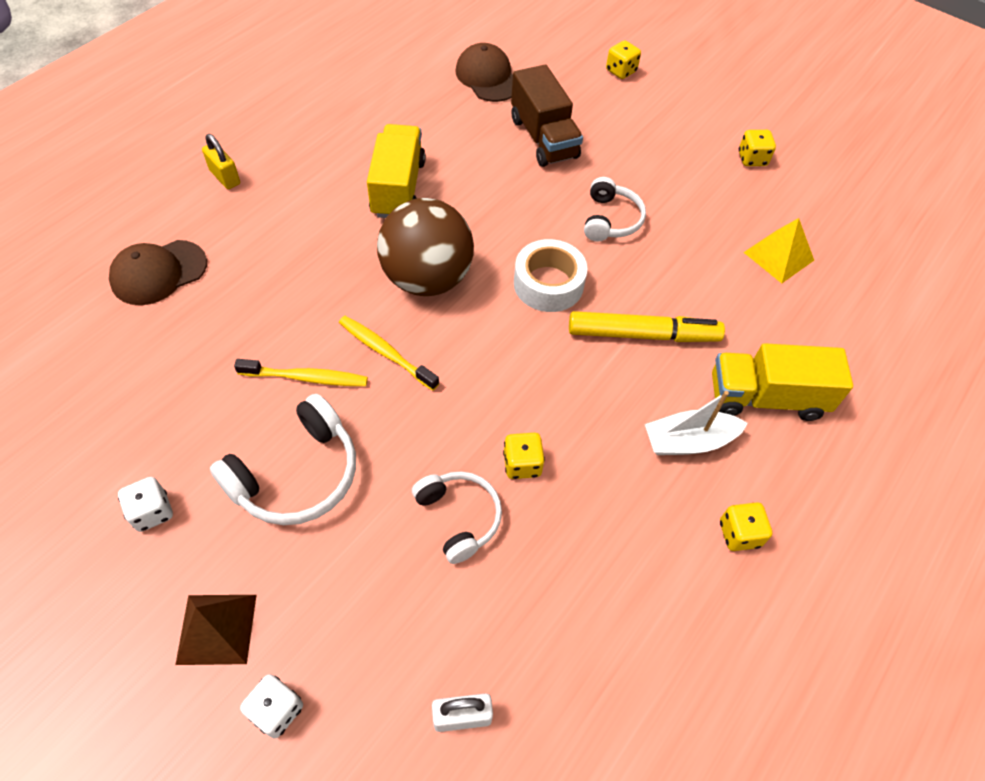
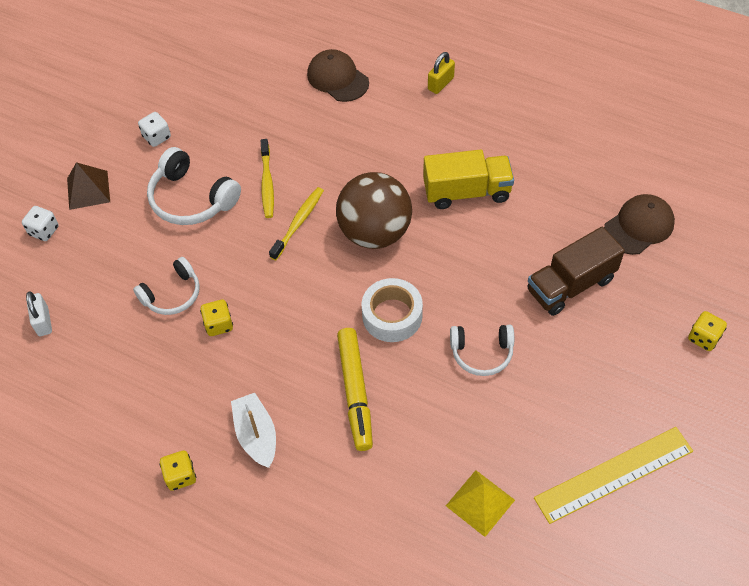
camera: 85 degrees right, 0 degrees up
yellow truck [712,343,853,421] -> none
yellow dice [739,130,776,166] -> yellow ruler [534,427,693,524]

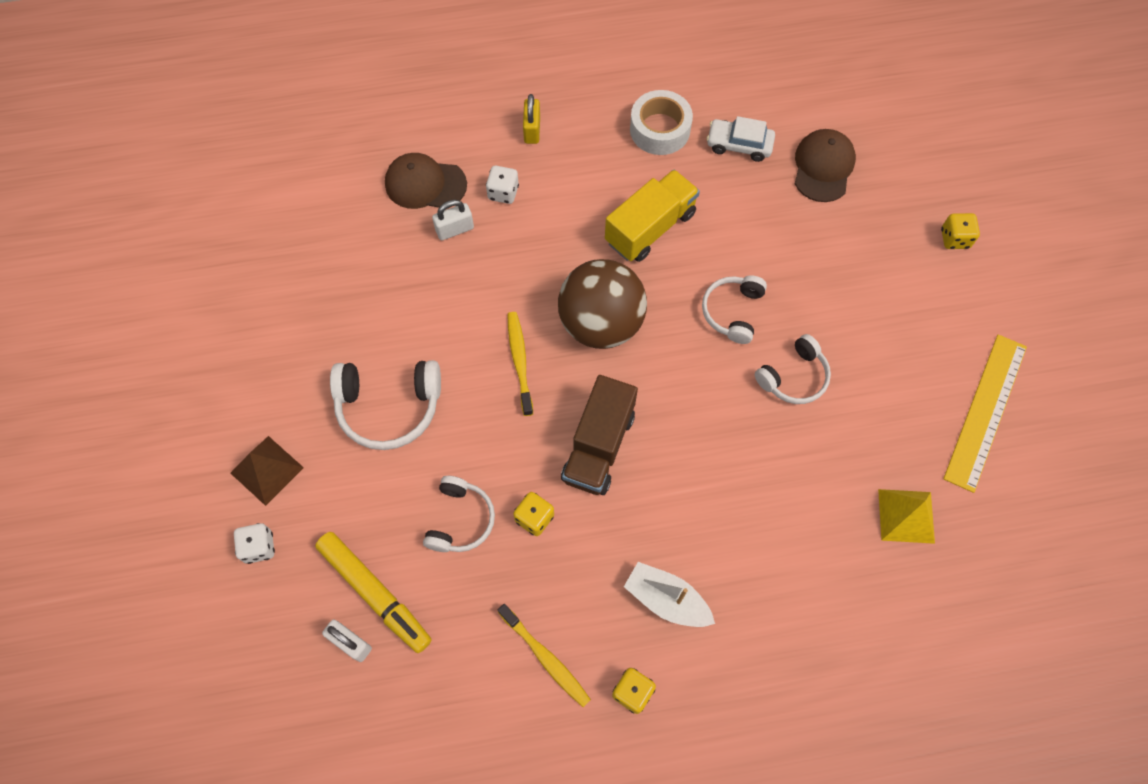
camera: 40 degrees left, 10 degrees up
white dice [138,112,171,147] -> white dice moved to [486,166,519,204]
yellow toothbrush [261,139,274,218] -> yellow toothbrush moved to [498,604,591,707]
yellow marker [337,328,373,451] -> yellow marker moved to [315,532,432,653]
white tape [362,278,423,342] -> white tape moved to [630,90,693,155]
brown truck [527,227,625,316] -> brown truck moved to [561,375,638,495]
none -> white padlock [432,200,474,240]
none -> white headphones [702,275,767,344]
none -> white car [707,116,775,162]

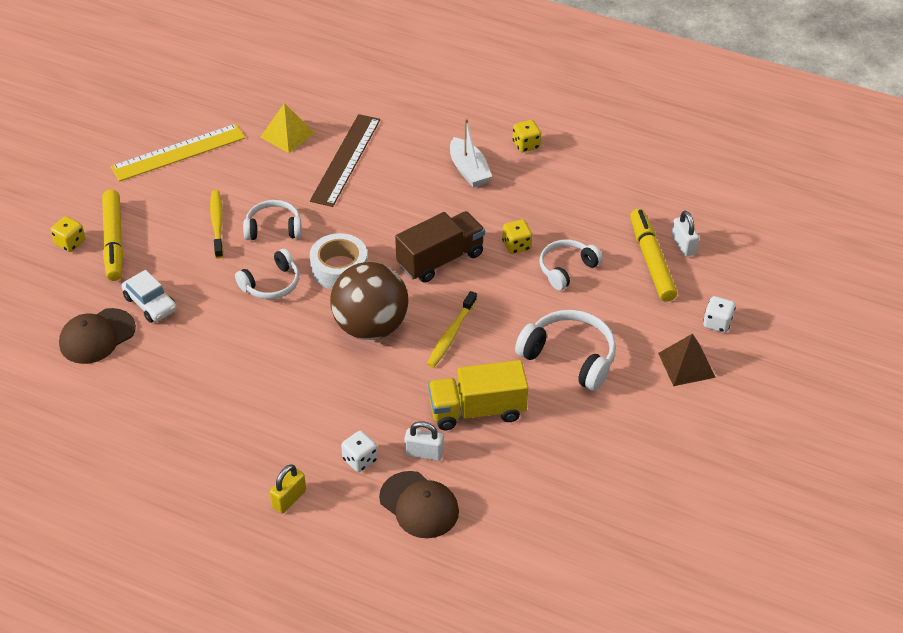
camera: 145 degrees left, 20 degrees down
yellow toothbrush [498,604,591,707] -> yellow toothbrush moved to [210,190,224,259]
yellow truck [605,170,700,262] -> yellow truck moved to [428,360,528,430]
white tape [630,90,693,155] -> white tape moved to [310,233,368,289]
white car [707,116,775,162] -> white car moved to [122,270,177,323]
none -> yellow marker [102,190,123,281]
none -> brown ruler [310,114,380,207]

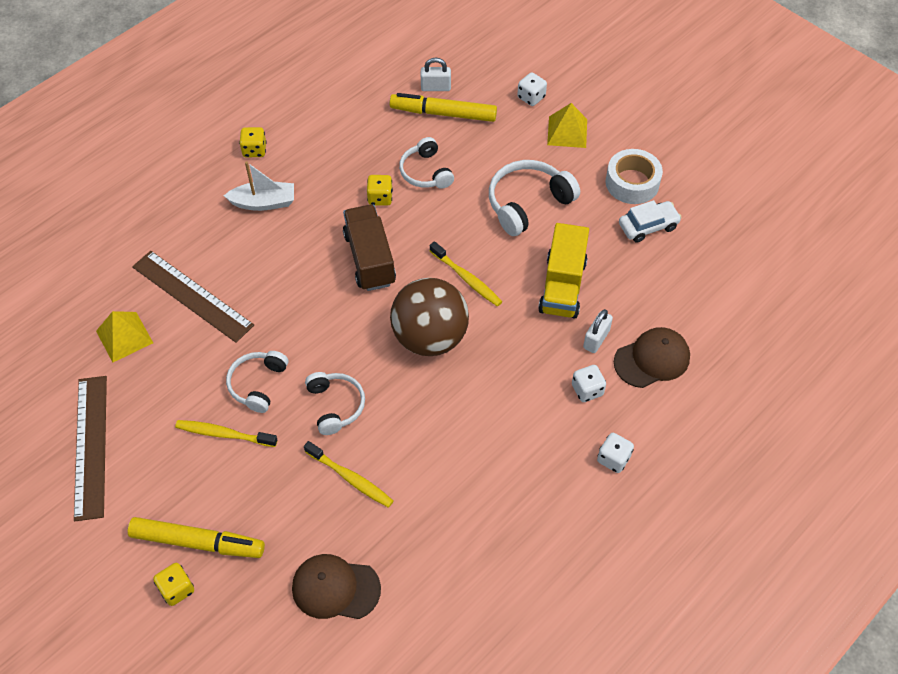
camera: 70 degrees left, 10 degrees up
brown cap [59,308,136,364] -> brown cap turned 120 degrees clockwise [292,554,381,619]
yellow ruler [111,124,245,182] -> brown ruler [74,376,107,521]
white car [122,270,177,323] -> white car moved to [619,200,682,242]
yellow padlock [270,464,306,513] -> white dice [597,433,634,473]
white tape [310,233,368,289] -> white tape moved to [606,149,663,204]
brown pyramid [658,334,716,386] -> yellow pyramid [547,103,587,148]
none -> yellow toothbrush [304,441,393,508]

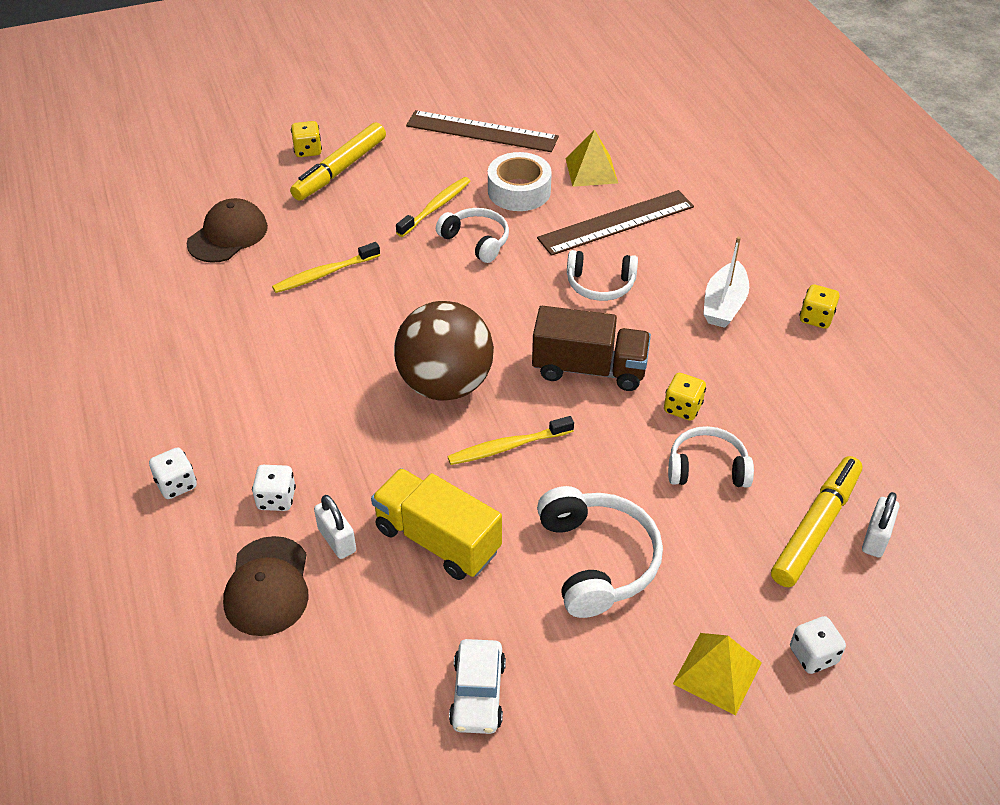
camera: 115 degrees right, 10 degrees down
white headphones [305,372,365,435] -> white headphones moved to [567,250,638,301]
white tape [606,149,663,204] -> white tape moved to [488,152,552,211]

